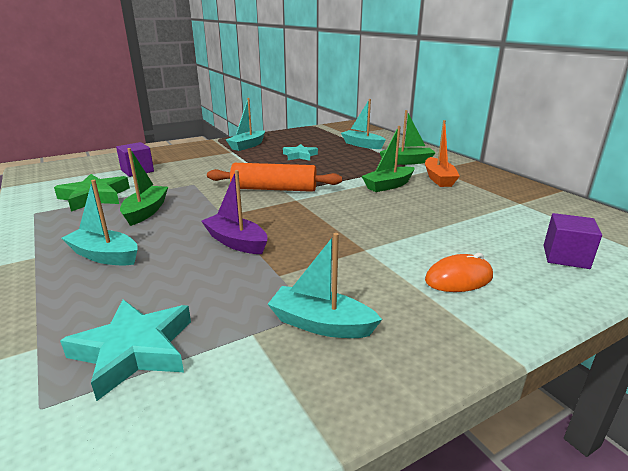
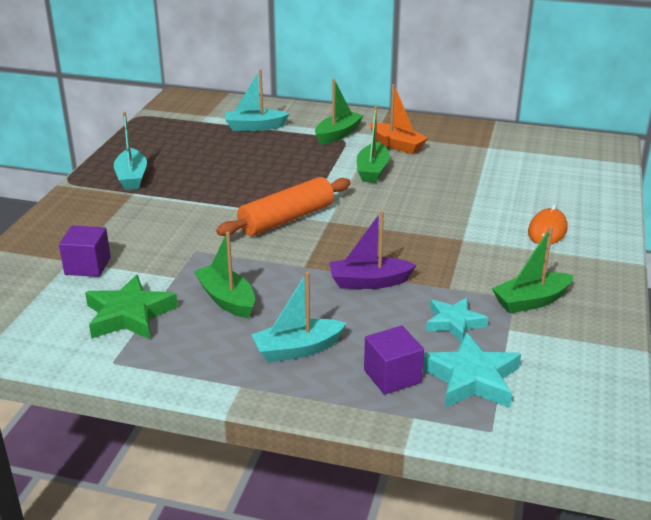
camera: 45 degrees left, 5 degrees up
turquoise boat [268,233,382,338] -> green boat [492,227,574,313]
turquoise star [283,144,318,161] -> turquoise star moved to [426,298,488,342]
purple cube [544,213,602,269] -> purple cube moved to [364,326,424,395]

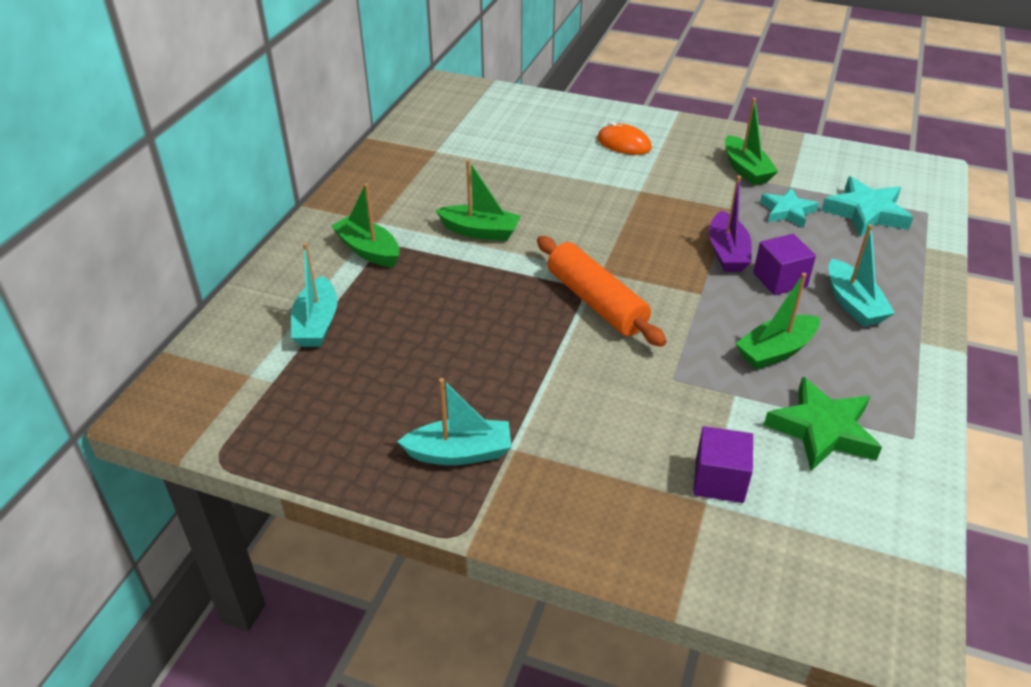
camera: 85 degrees left, 10 degrees up
purple cube [364,326,424,395] -> purple cube moved to [753,234,816,295]
orange boat [369,84,428,154] -> none

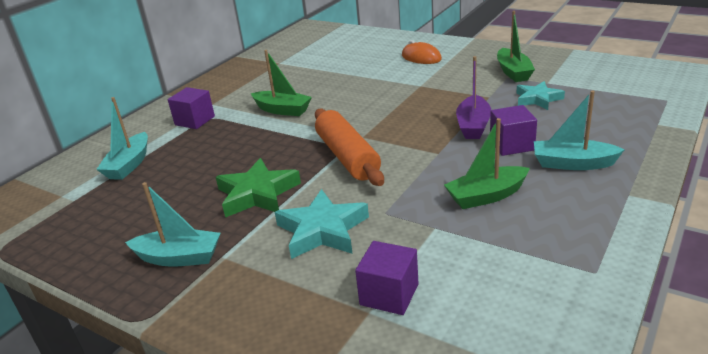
camera: 15 degrees right, 10 degrees down
green boat [331,183,399,267] -> purple cube [168,87,215,129]
green star [764,377,882,471] -> green star moved to [216,158,301,218]
turquoise star [821,177,913,237] -> turquoise star moved to [275,189,369,259]
turquoise boat [829,224,895,327] -> turquoise boat turned 105 degrees clockwise [534,91,625,170]

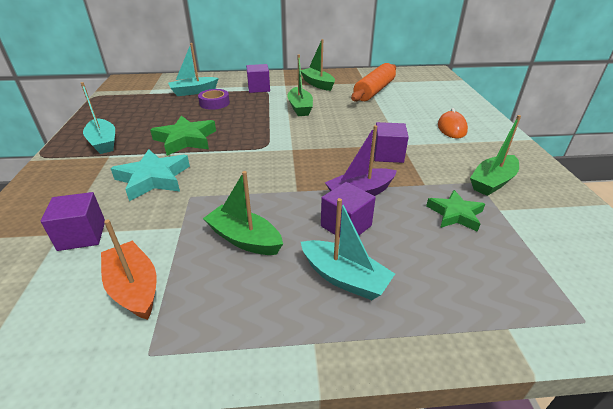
camera: 50 degrees right, 5 degrees up
orange rolling pin [315,109,384,186] -> orange rolling pin moved to [351,63,396,101]
turquoise star [517,81,565,110] -> green star [426,190,485,232]
turquoise boat [534,91,625,170] -> turquoise boat turned 150 degrees clockwise [301,198,395,300]
none -> orange boat [101,220,157,320]
none -> purple tape [198,89,230,110]
none -> green boat [301,39,335,91]
none -> purple cube [374,122,409,163]

